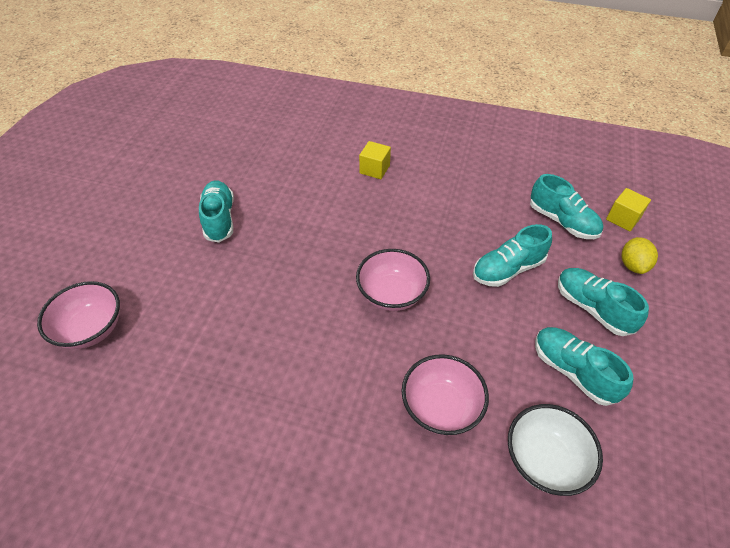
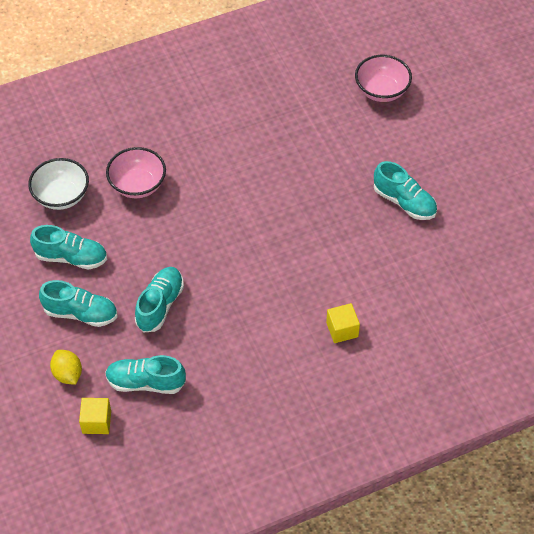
camera: 140 degrees right, 5 degrees up
pink bowl [356,249,430,311] -> none

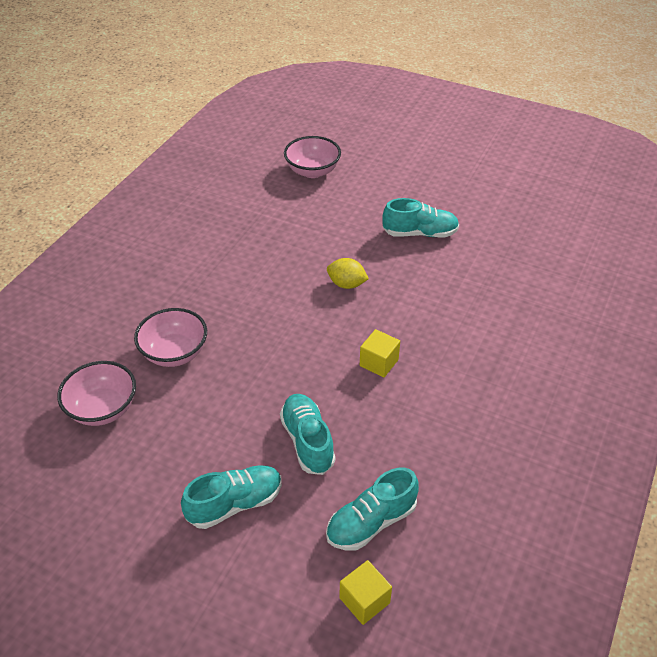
camera: 40 degrees left, 10 degrees down
white bowl [28,158,89,210] -> pink bowl [57,361,136,426]
turquoise shoe [30,225,107,269] -> none
yellow lemon [50,350,82,385] -> yellow lemon moved to [327,258,369,289]
yellow cube [326,303,360,343] -> yellow cube moved to [360,329,400,378]

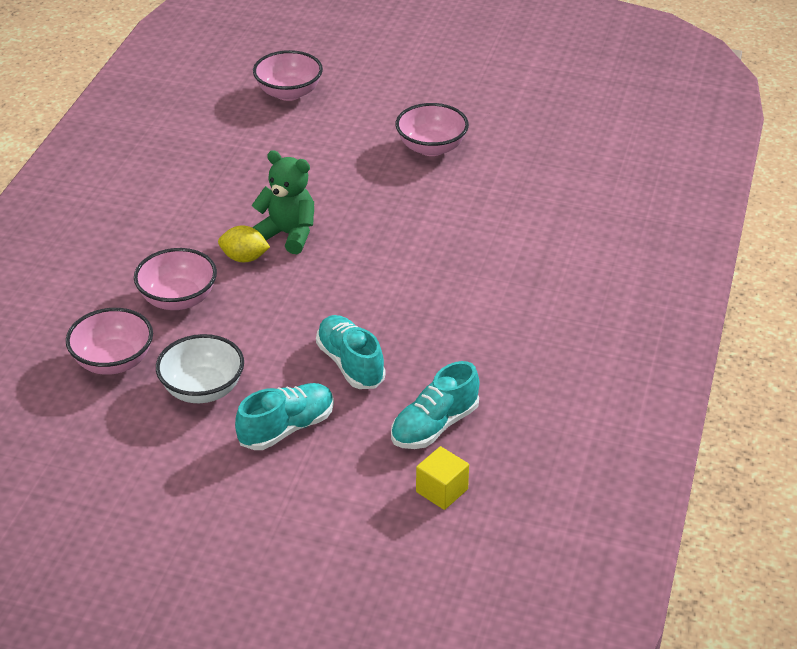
camera: 10 degrees left, 5 degrees down
yellow lemon [327,258,369,289] -> yellow lemon moved to [218,225,270,262]
yellow cube [360,329,400,378] -> none
turquoise shoe [382,198,459,237] -> pink bowl [396,103,469,156]
none -> white bowl [156,334,244,403]
none -> green teddy bear [252,150,314,254]

